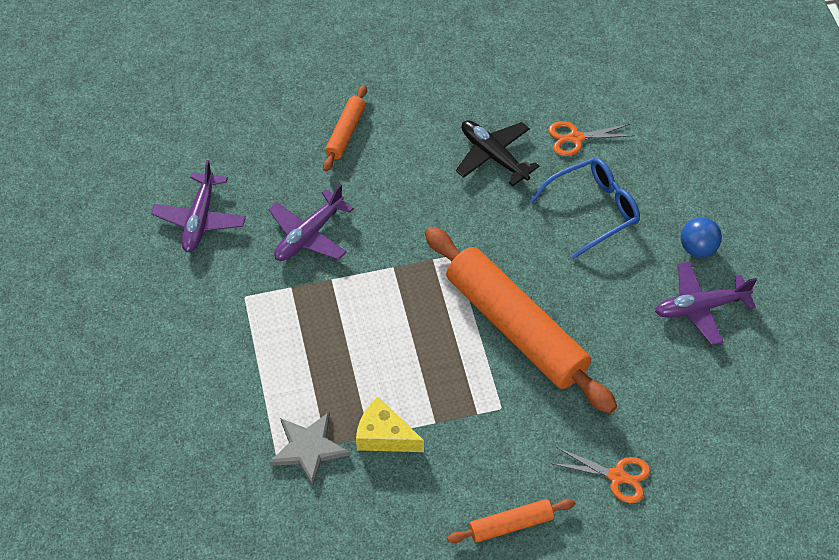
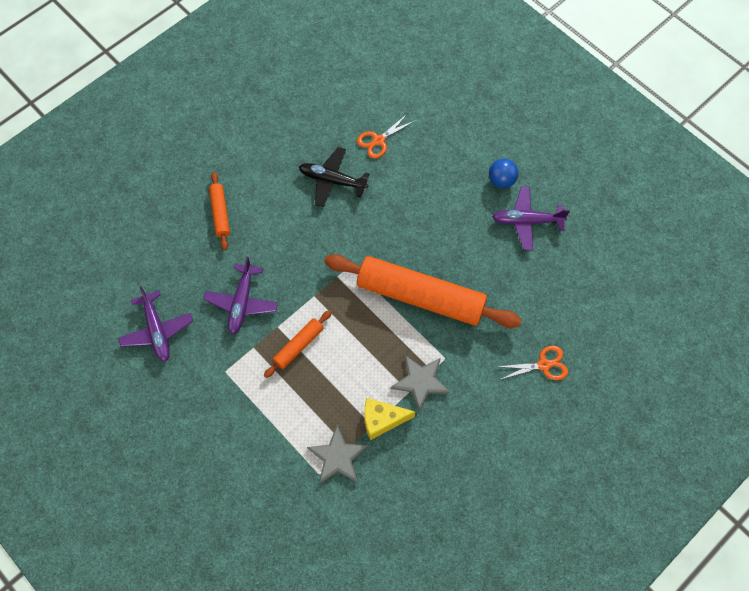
camera: 30 degrees left, 10 degrees up
orange rolling pin [447,499,575,543] -> orange rolling pin moved to [264,310,332,378]
blue glasses [529,158,640,259] -> none
purple plane [655,261,757,345] -> purple plane turned 45 degrees clockwise [492,187,570,250]
none -> grey star [391,355,450,411]

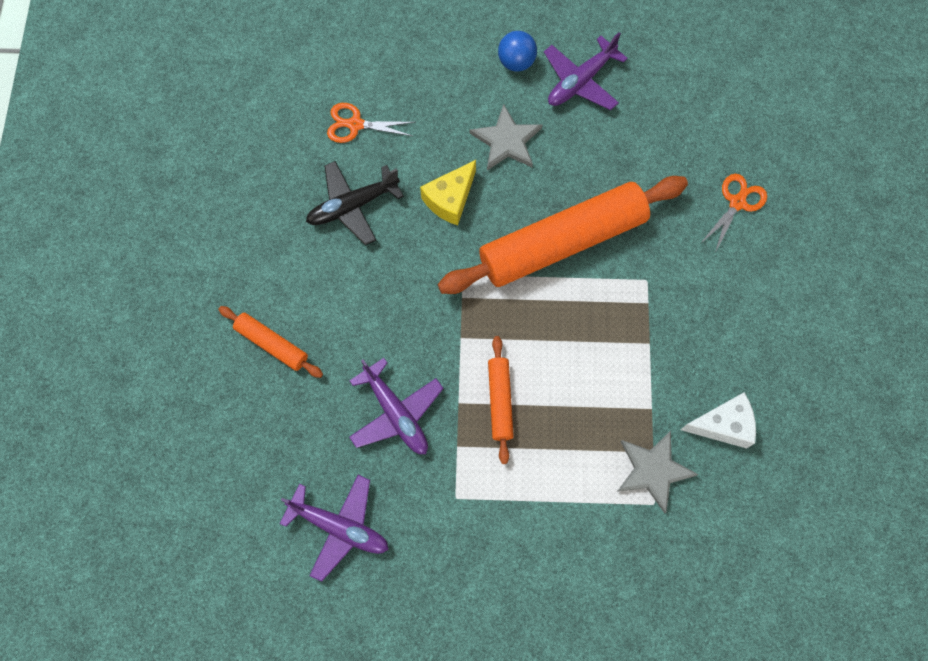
camera: 45 degrees left, 5 degrees up
orange scissors [357,113,416,159] -> orange scissors turned 90 degrees clockwise [327,103,415,143]
yellow cheese [364,398,415,440] -> yellow cheese moved to [420,160,476,225]
grey star [391,355,450,411] -> grey star moved to [470,104,542,170]
none -> white cheese [681,392,756,448]

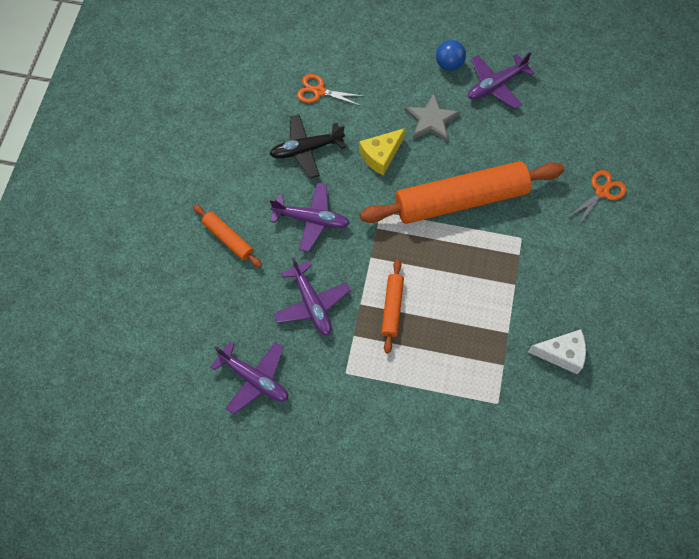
camera: 10 degrees right, 5 degrees down
grey star [617,431,699,513] -> none
none -> purple plane [270,183,350,252]

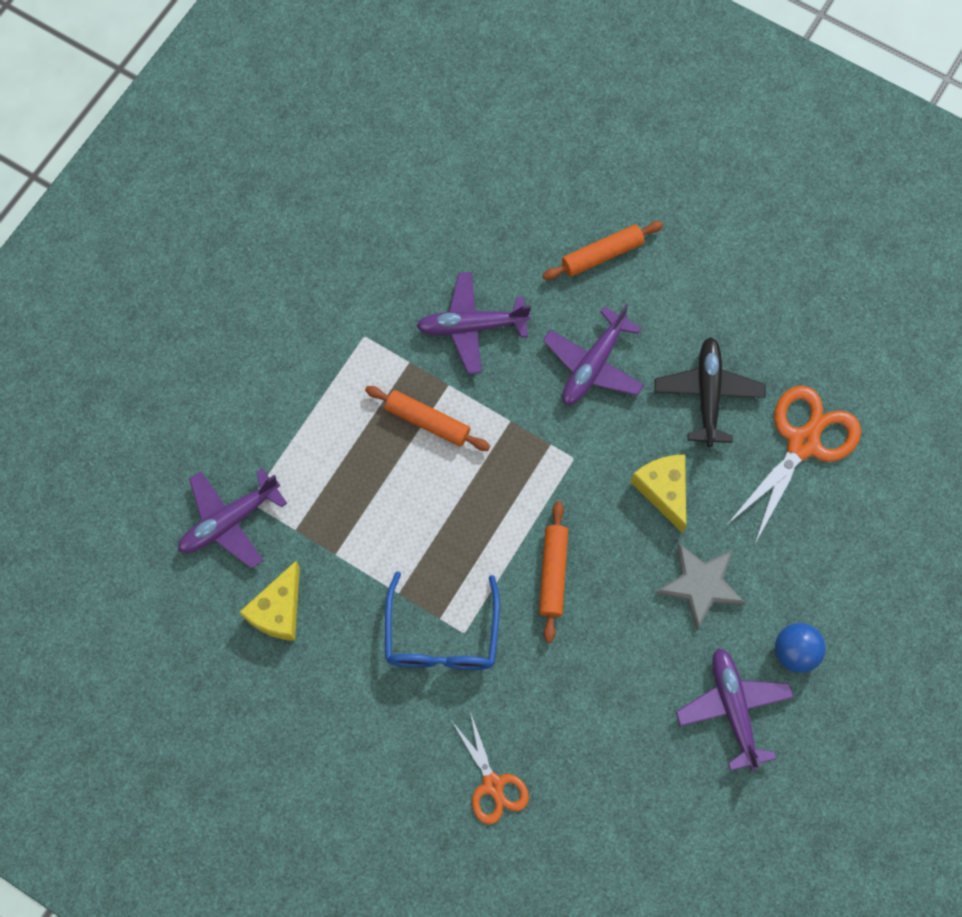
camera: 110 degrees right, 5 degrees up
purple plane [211,341,288,414] -> purple plane moved to [178,468,287,569]
orange scissors [297,74,362,106] -> orange scissors [728,386,861,545], size x1.66
orange rolling pin [360,161,564,224] -> orange rolling pin [539,501,568,643], size x0.45
white cheese [528,329,586,374] -> yellow cheese [240,561,300,641]
none -> blue glasses [385,571,500,670]

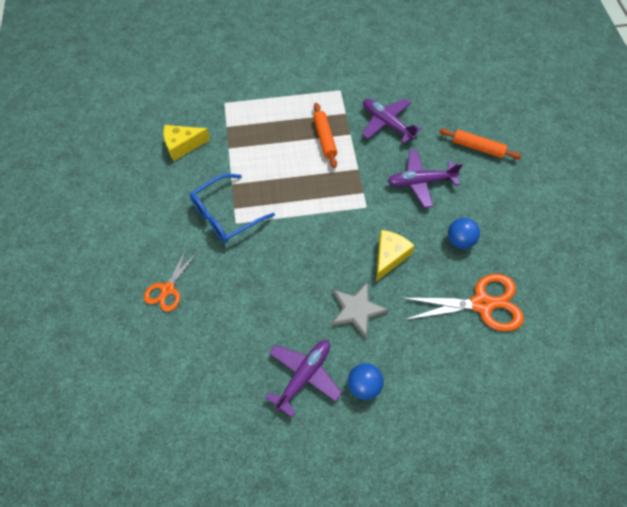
camera: 50 degrees right, 10 degrees down
purple plane [178,468,287,569] -> none
orange rolling pin [539,501,568,643] -> none
black plane [654,337,766,447] -> blue ball [448,218,480,249]

